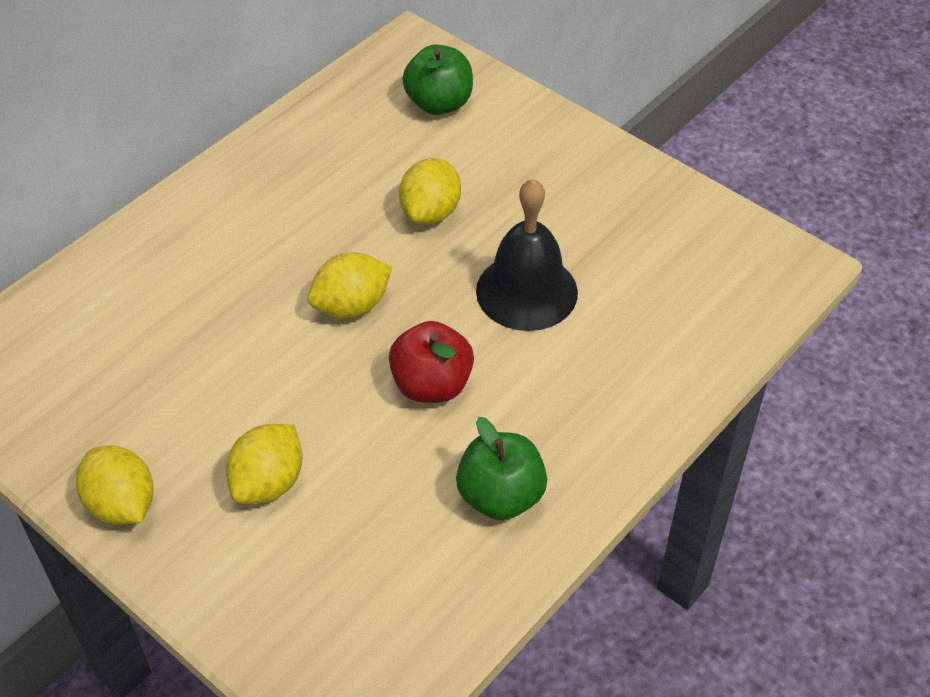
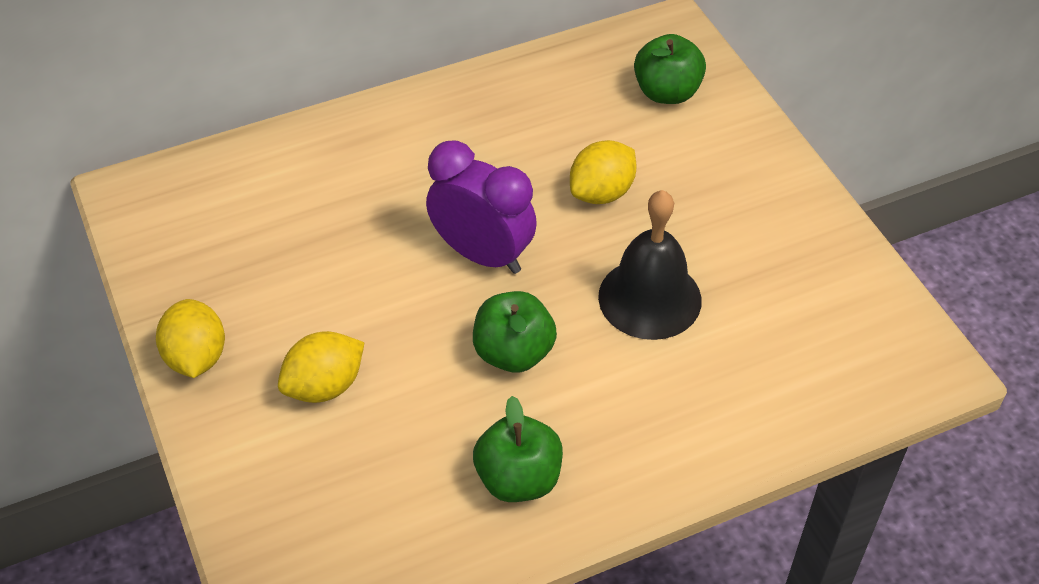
camera: 25 degrees right, 0 degrees up
yellow lemon [308,252,392,319] -> purple clock [426,140,537,274]
red apple [389,321,474,403] -> green apple [473,291,557,373]

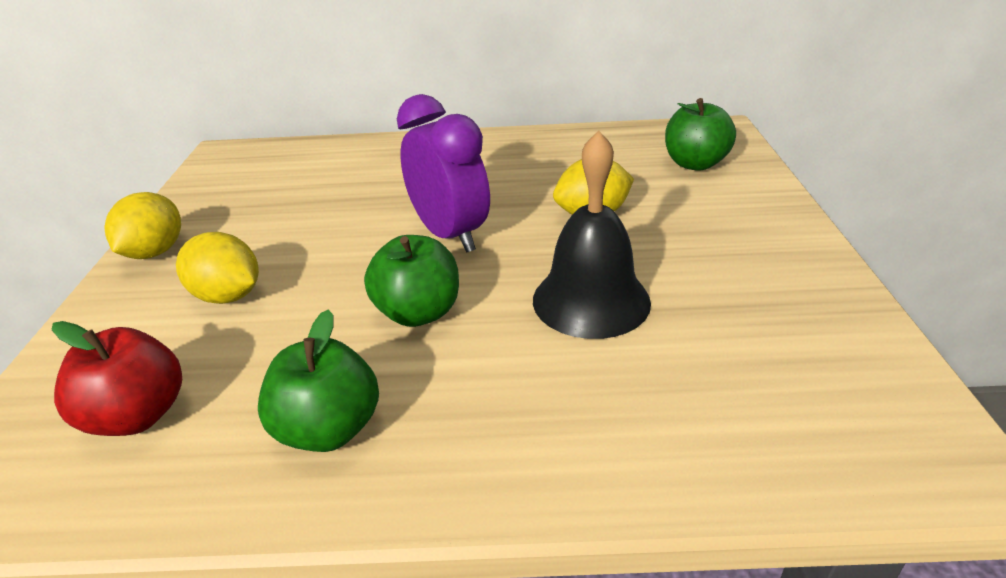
camera: 25 degrees right, 15 degrees down
yellow lemon [278,331,364,403] -> yellow lemon turned 45 degrees clockwise [176,232,259,304]
none -> red apple [52,321,182,436]

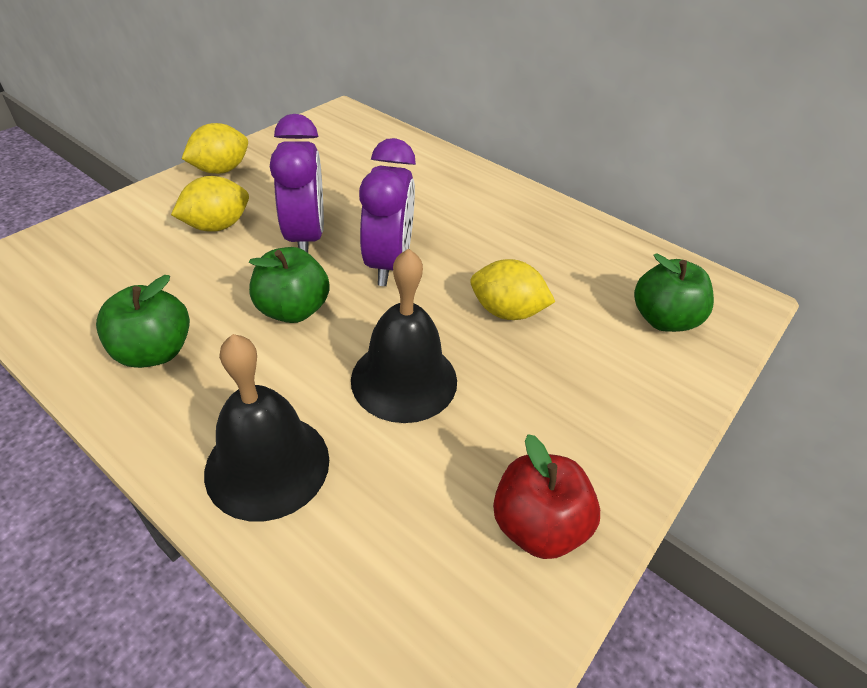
camera: 35 degrees right, 10 degrees up
red apple [52,321,182,436] -> red apple moved to [493,434,600,559]
yellow lemon [176,232,259,304] -> yellow lemon turned 75 degrees clockwise [171,176,249,232]
none -> black bell [204,334,329,521]
none -> purple clock [270,114,324,253]

